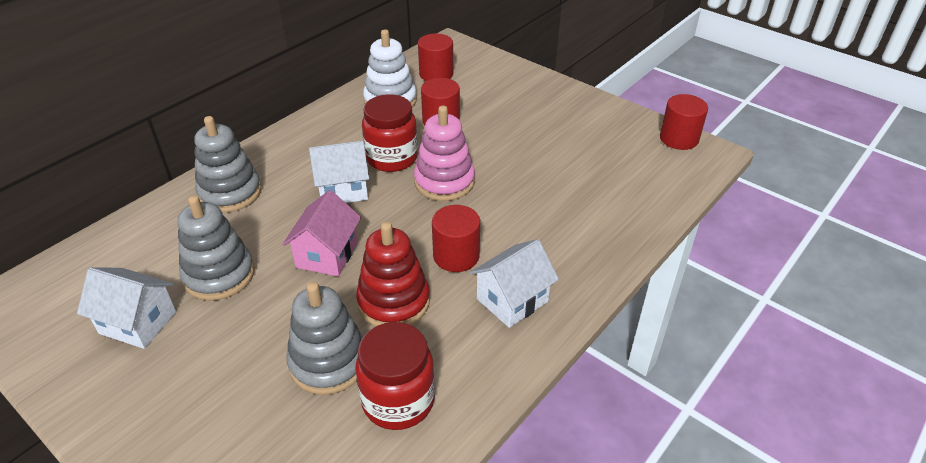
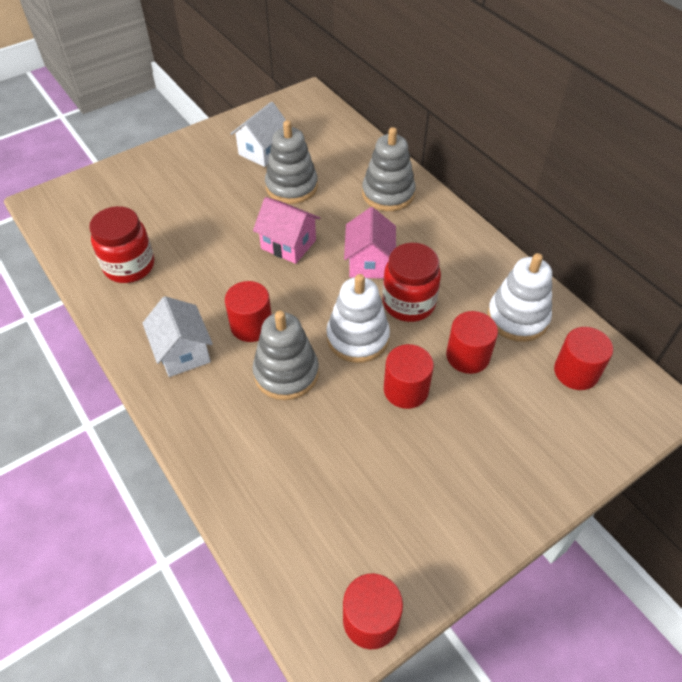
camera: 105 degrees right, 10 degrees up
grey stacking toy [287,282,363,395] -> grey stacking toy moved to [253,311,319,400]
white house [309,141,369,203] -> pink house [344,207,396,279]
red stacking toy [356,222,430,327] -> none
pink stacking toy [414,105,475,201] -> white stacking toy [326,274,390,363]
none -> red cylinder [384,344,434,409]

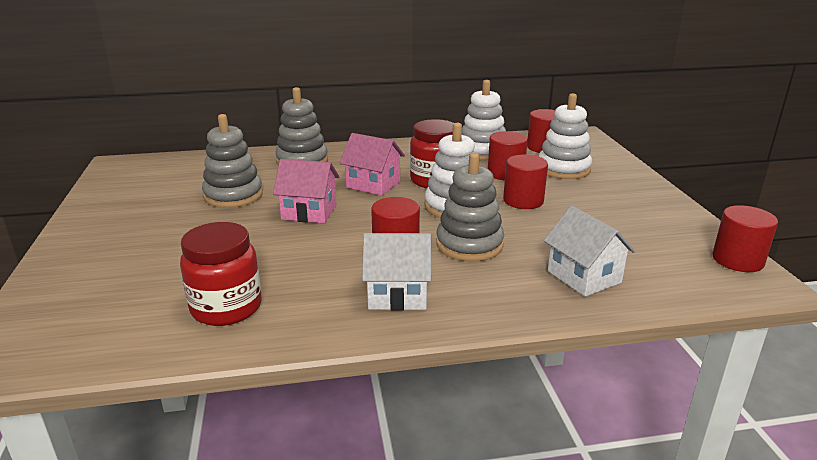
camera: 65 degrees left, 25 degrees down
white house [230,102,286,167] -> white house moved to [544,206,636,297]
pink house [253,197,320,264] -> pink house turned 45 degrees clockwise [273,159,339,223]
none -> white stacking toy [538,93,592,179]

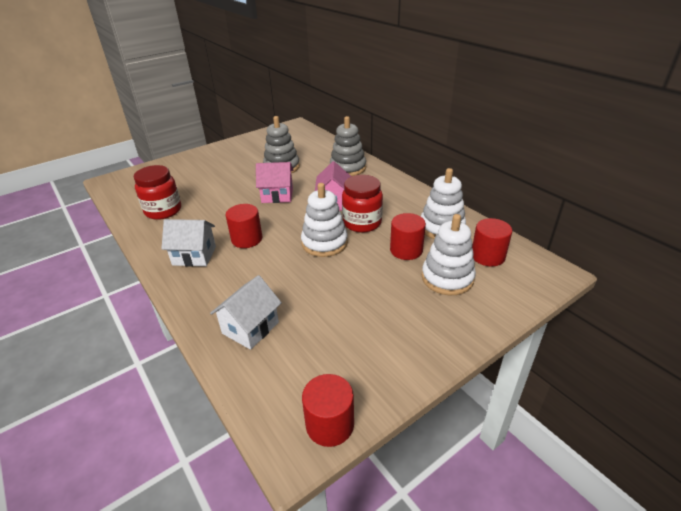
camera: 65 degrees right, 10 degrees up
pink house [273,159,339,223] -> pink house turned 75 degrees counterclockwise [256,162,293,203]
white house [362,233,431,311] -> white house turned 60 degrees counterclockwise [161,219,216,267]
grey stacking toy [436,153,504,262] -> none
red cylinder [503,155,548,209] -> none

